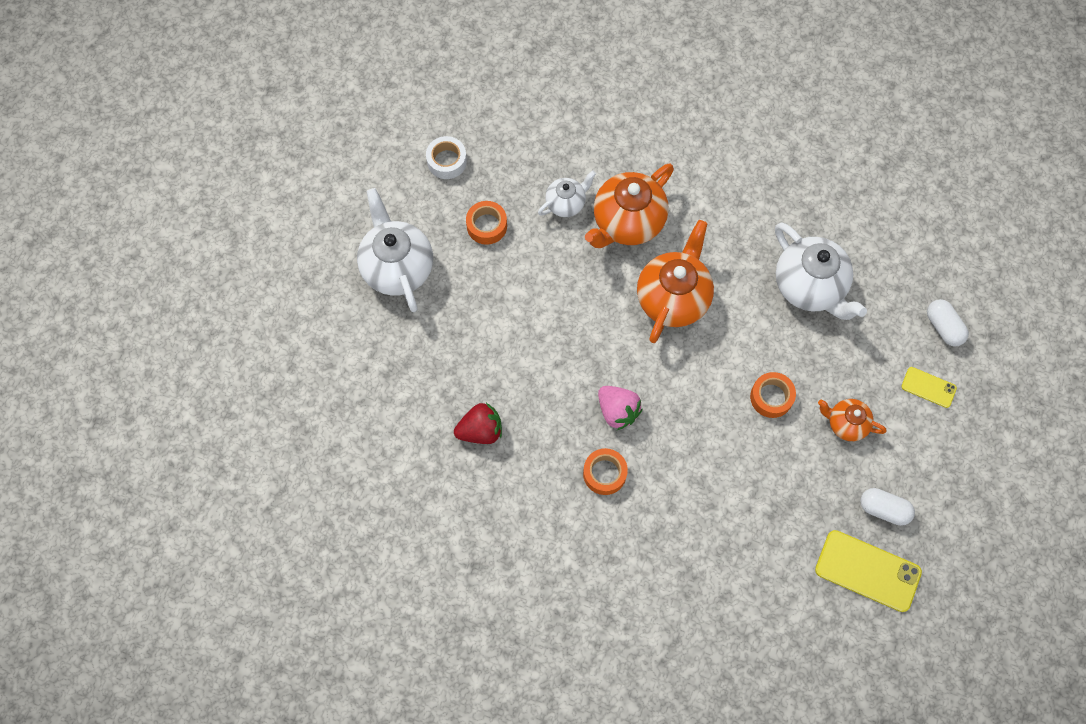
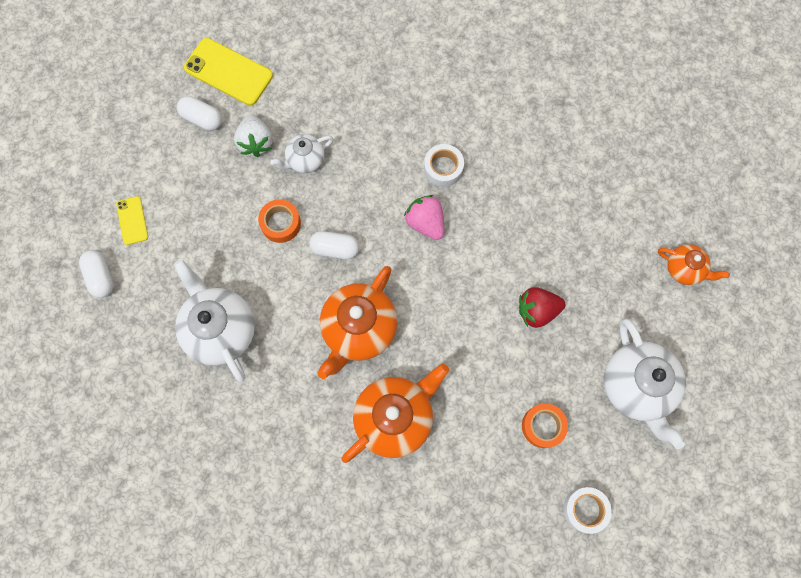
camera: 175 degrees left, 5 degrees up
red strawberry [454,403,502,444] -> red strawberry moved to [519,287,565,328]
white teapot [538,171,596,217] -> white teapot moved to [271,134,334,173]
orange tape [583,448,628,495] -> white tape [424,144,464,187]
orange teapot [818,399,887,441] -> orange teapot moved to [658,244,730,285]
yellow phone [901,367,957,408] -> yellow phone turned 45 degrees clockwise [116,196,148,245]
none -> white strawberry [234,114,273,157]
none -> white capsule [309,231,359,259]

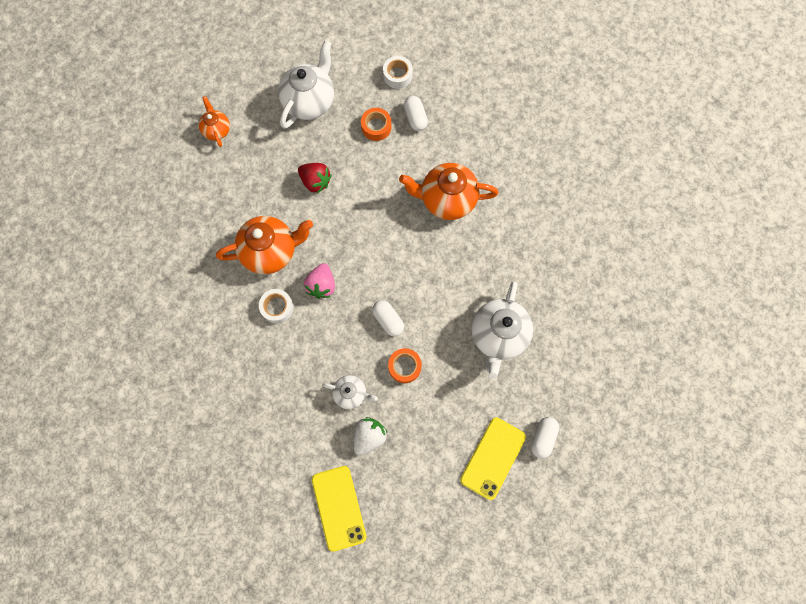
camera: 135 degrees left, 0 degrees up
yellow phone [116,196,148,245] -> yellow phone [460,418,526,500], size x1.83
white capsule [177,96,222,131] -> white capsule moved to [404,96,428,131]
orange teapot [318,266,397,379] -> orange teapot moved to [216,216,313,274]

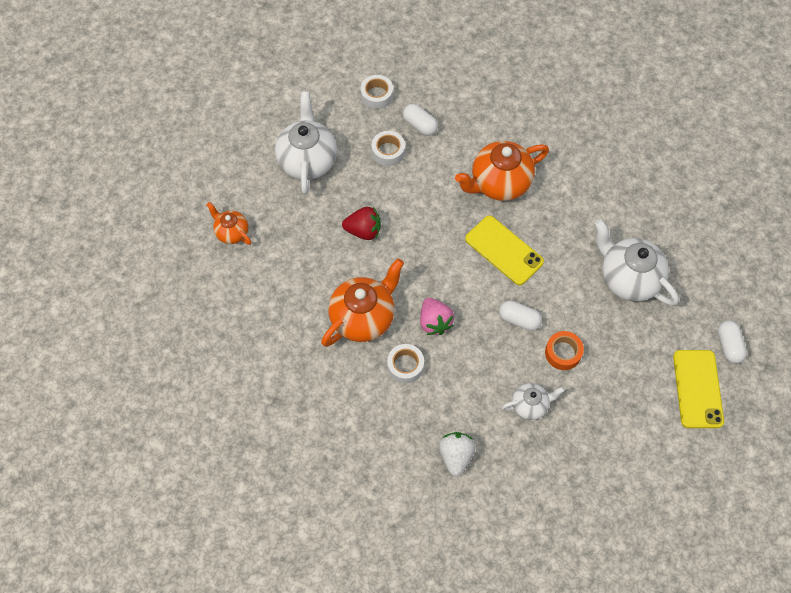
camera: 30 degrees left, 10 degrees down
yellow phone [312,466,367,552] -> yellow phone moved to [465,215,544,285]
white strawberry [354,417,388,456] -> white strawberry moved to [439,432,476,477]
orange tape [361,108,391,141] -> white tape [372,131,405,166]
white teapot [471,282,533,379] -> white teapot turned 150 degrees clockwise [595,219,679,306]

